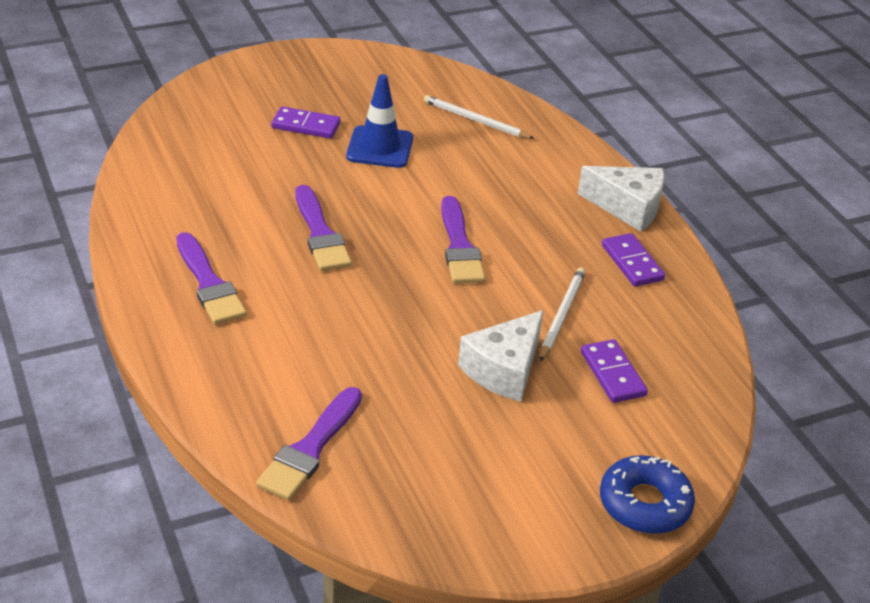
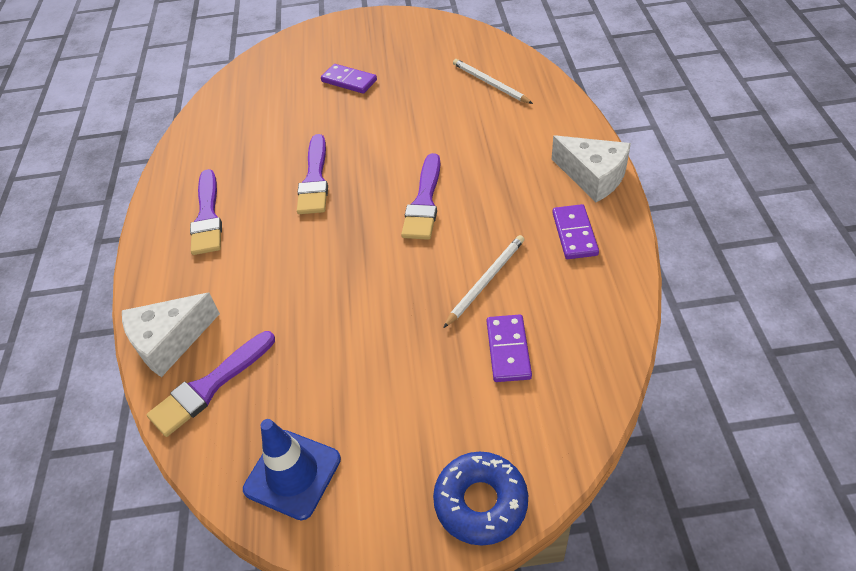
camera: 25 degrees right, 10 degrees up
blue traffic cone [346,74,413,168] -> blue traffic cone moved to [243,419,341,520]
white cheese [458,310,543,402] -> white cheese moved to [122,293,220,377]

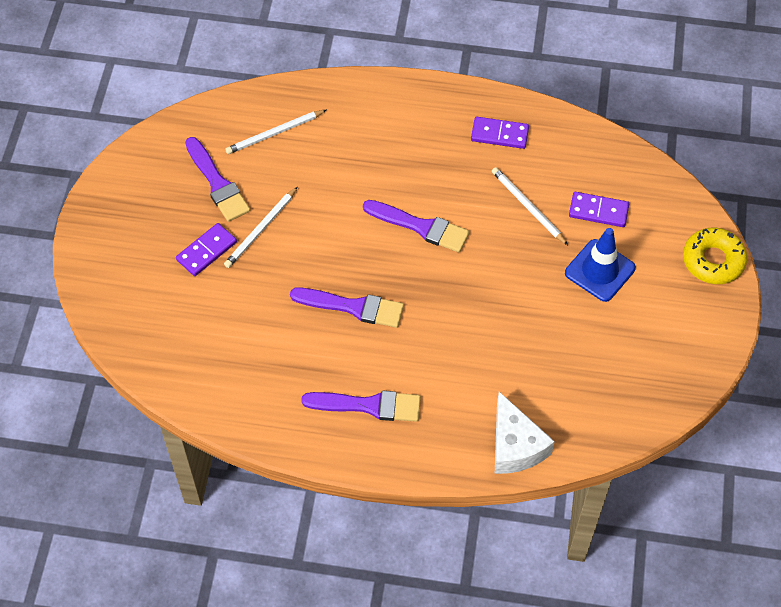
camera: 80 degrees left, 10 degrees up
purple brush [147,331,275,437] -> purple brush moved to [185,137,250,222]
blue traffic cone [243,419,341,520] -> blue traffic cone moved to [565,228,636,302]
blue donut [433,451,528,546] -> yellow donut [683,227,747,284]
white cheese [552,135,631,202] -> none
none -> white pencil [224,187,297,268]

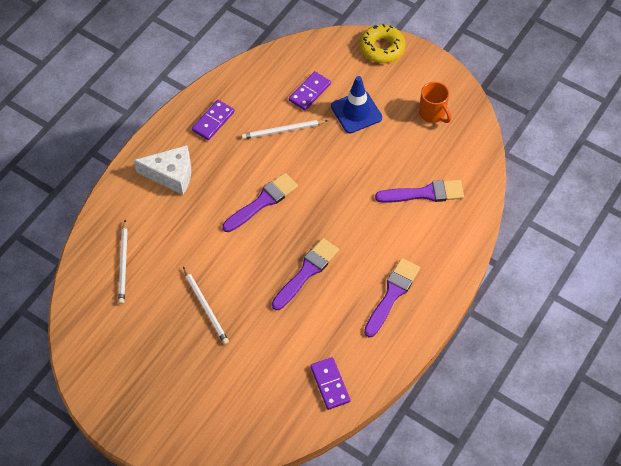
camera: 65 degrees left, 0 degrees up
purple domino [176,223,237,276] -> purple domino moved to [310,357,350,410]
purple brush [185,137,250,222] -> purple brush moved to [375,180,464,203]
white cheese [495,392,555,474] -> white cheese moved to [133,145,191,195]
none -> orange mug [419,82,451,123]

